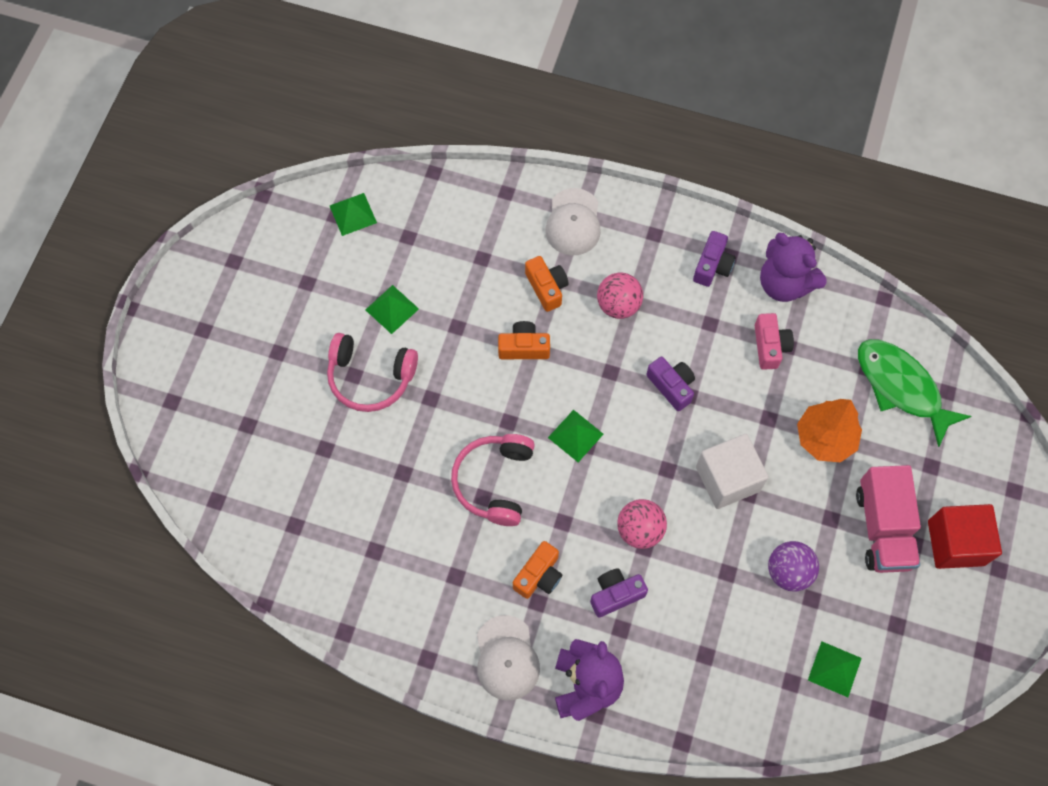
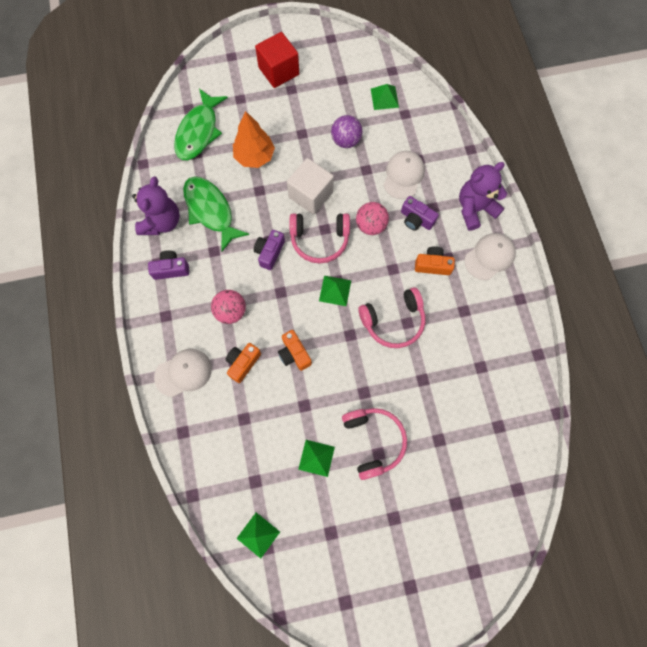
camera: 120 degrees left, 5 degrees up
pink camera [755,313,794,370] -> green fish [183,176,249,252]
pink truck [856,465,921,573] -> none
none -> pink headphones [289,213,350,263]
none -> white cap [383,151,425,199]

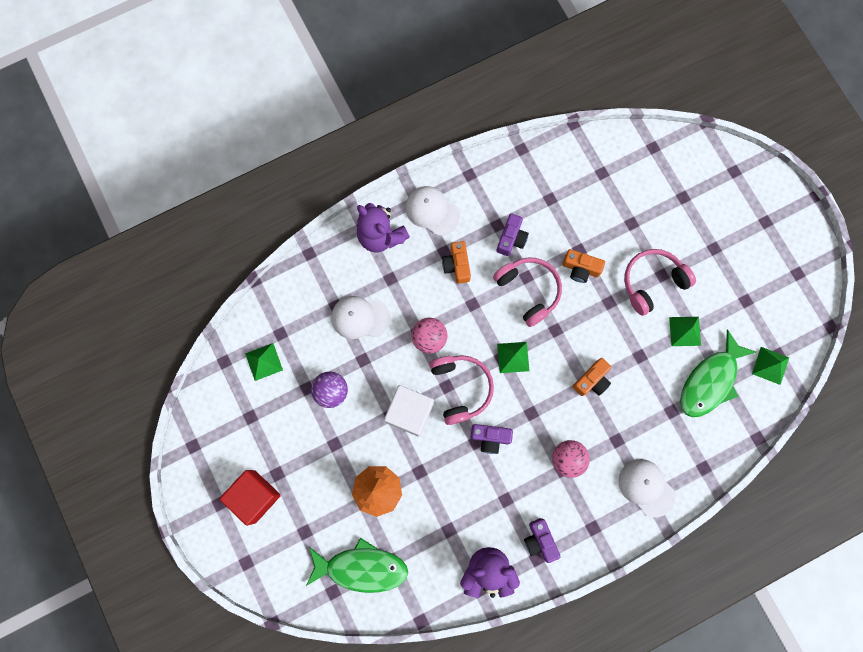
camera: 105 degrees left, 5 degrees up
green fish [183,176,249,252] -> green fish moved to [680,329,756,417]
orange camera [225,343,261,383] -> orange camera moved to [562,249,605,283]
purple camera [401,196,439,231] -> purple camera moved to [496,214,529,256]

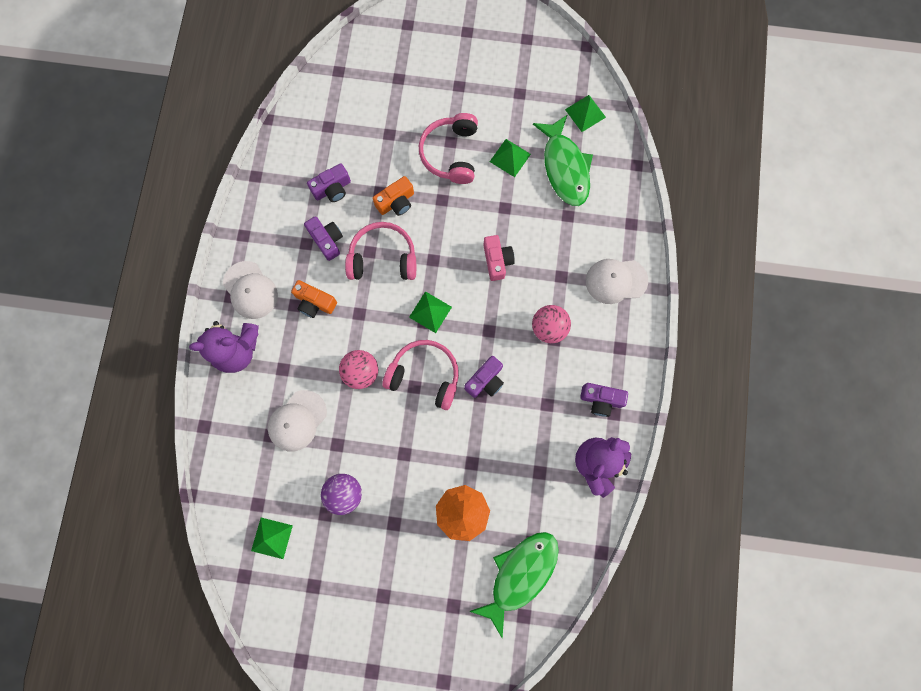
camera: 55 degrees left, 0 degrees up
red cube [219,470,281,526] -> none
white cube [384,385,434,437] -> none
white cap [405,186,460,236] -> white cap turned 105 degrees counterclockwise [223,261,278,319]
orange camera [573,358,611,396] -> pink camera [483,235,515,281]
none -> purple camera [307,163,351,202]

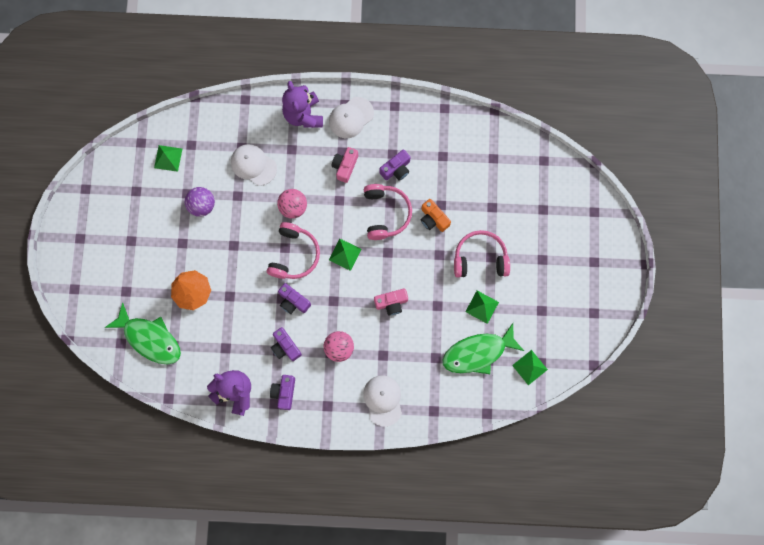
camera: 85 degrees right, 0 degrees up
orange camera [291,280,337,318] -> pink camera [332,147,358,183]
purple camera [307,163,351,202] -> purple camera moved to [271,327,302,361]

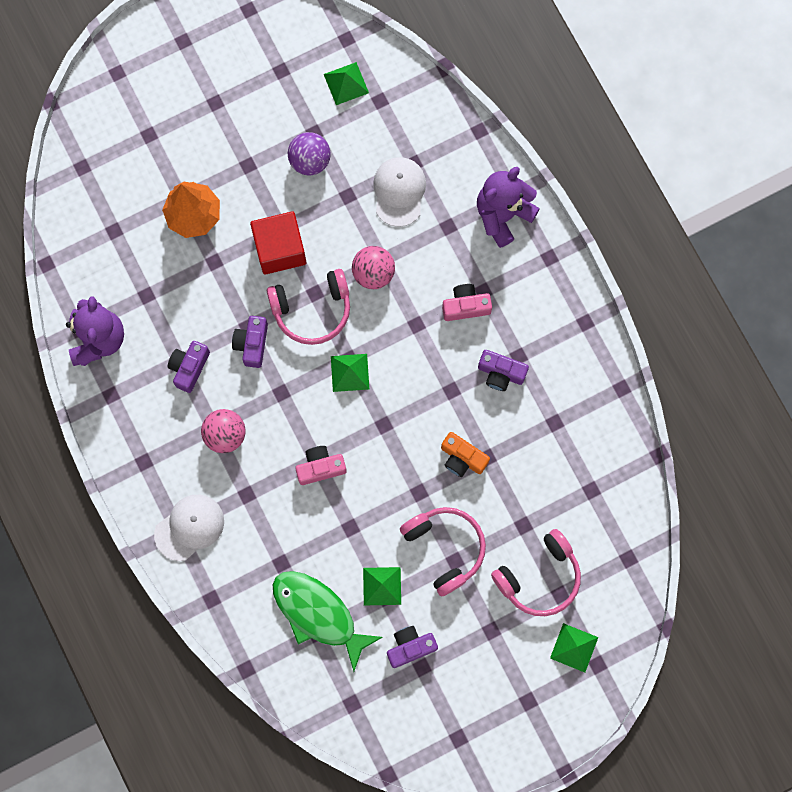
camera: 60 degrees right, 0 degrees up
green fish [104,302,181,364] -> none
purple camera [270,375,295,410] -> purple camera moved to [387,626,438,668]
white cap [329,97,374,138] -> none
pink headphones [364,184,412,240] -> pink headphones moved to [491,529,581,616]
pink camera [374,289,408,316] -> pink camera turned 120 degrees clockwise [295,446,347,485]
orange camera [421,199,451,232] -> orange camera turned 75 degrees counterclockwise [441,432,490,477]
green pyramid [512,350,548,385] -> green pyramid moved to [550,623,598,672]
none -> red cube [250,211,306,274]

